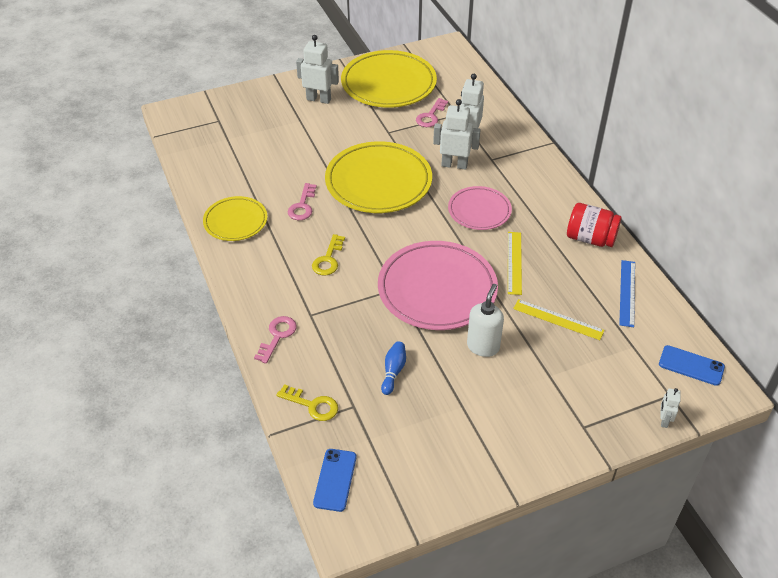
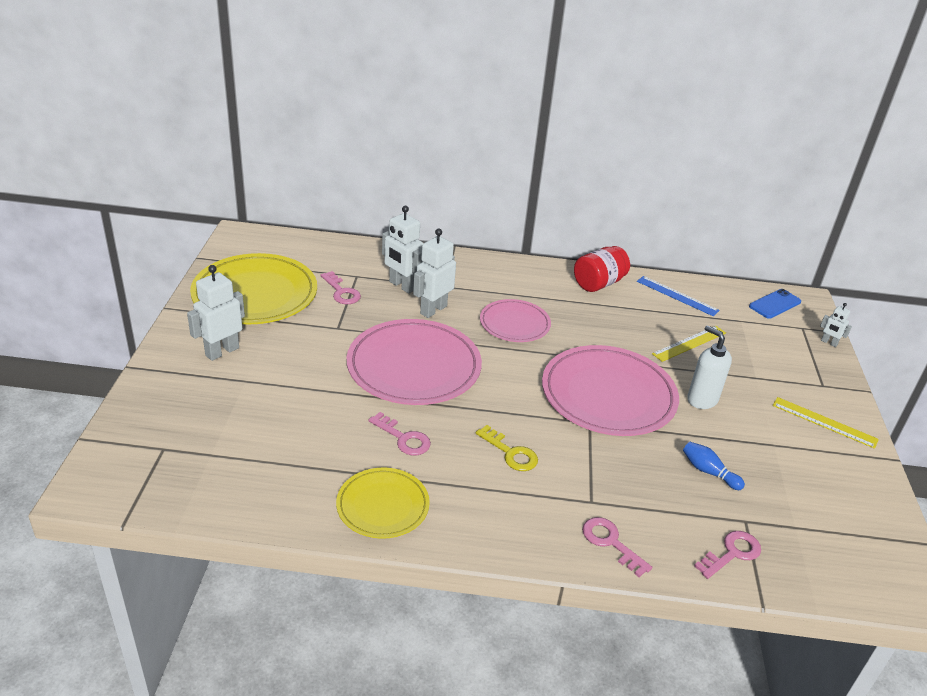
camera: 65 degrees left, 10 degrees down
yellow key [276,384,338,421] -> pink key [694,531,761,579]
blue phone [313,449,357,512] -> none
yellow plate [325,141,432,213] -> pink plate [347,319,482,405]
yellow ruler [508,232,522,295] -> yellow ruler moved to [773,397,879,449]

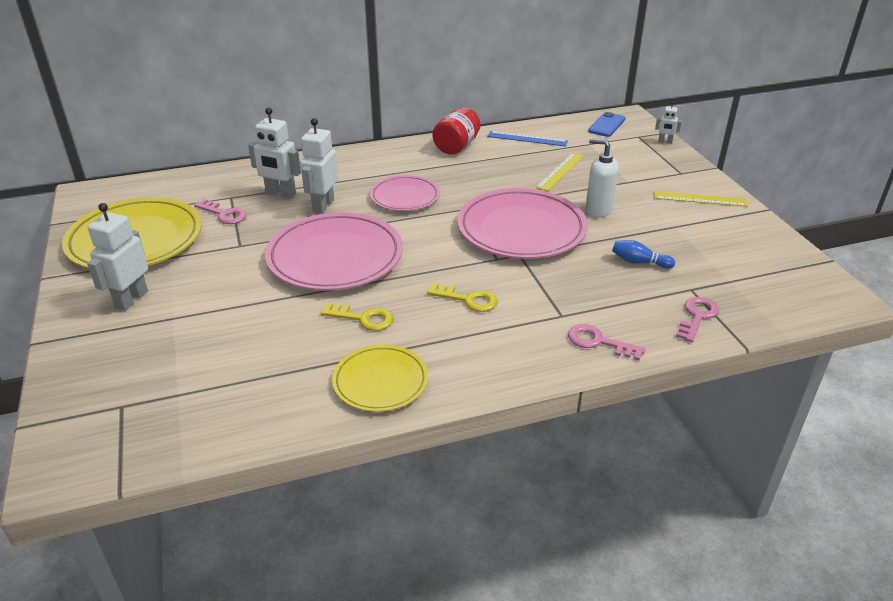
camera: 20 degrees left, 0 degrees up
pink key [368,412,431,455] -> yellow key [321,303,393,331]

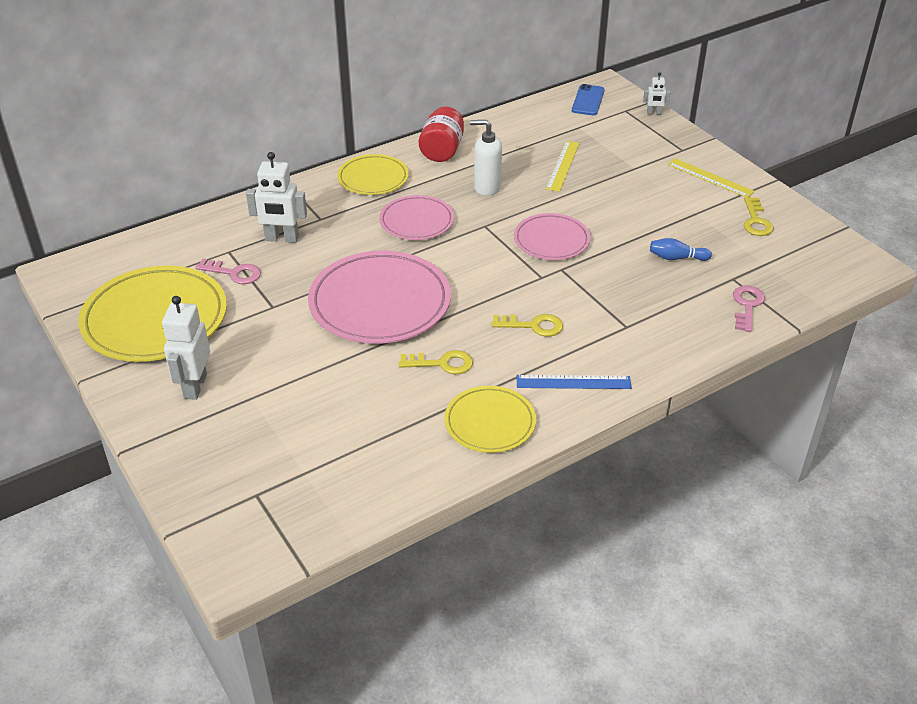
camera: 15 degrees left, 5 degrees up
white robot [300,118,338,214] -> none
pink plate [457,188,588,259] -> pink plate [514,213,590,260], size x0.57
blue ruler [487,131,568,147] -> blue ruler moved to [516,375,632,389]
pink key [568,324,645,361] -> none
white soap dispenser [585,138,619,218] -> white soap dispenser moved to [470,120,502,196]
yellow ruler [654,191,748,207] -> yellow ruler turned 45 degrees clockwise [667,158,755,197]
none -> yellow plate [337,154,409,195]
none -> yellow key [744,197,774,236]

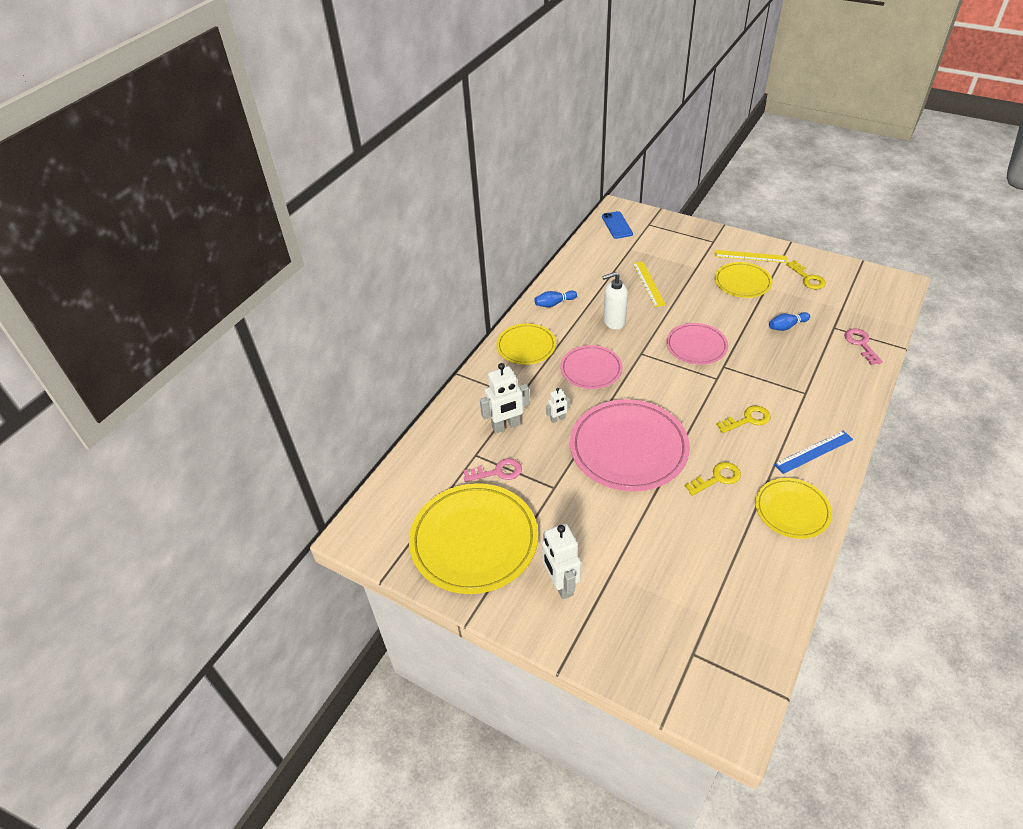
camera: 25 degrees left, 5 degrees up
red jar [419,107,464,162] -> blue bowling pin [534,291,577,307]
white robot [643,72,671,115] -> white robot moved to [546,388,570,423]
none -> yellow plate [715,262,772,298]

